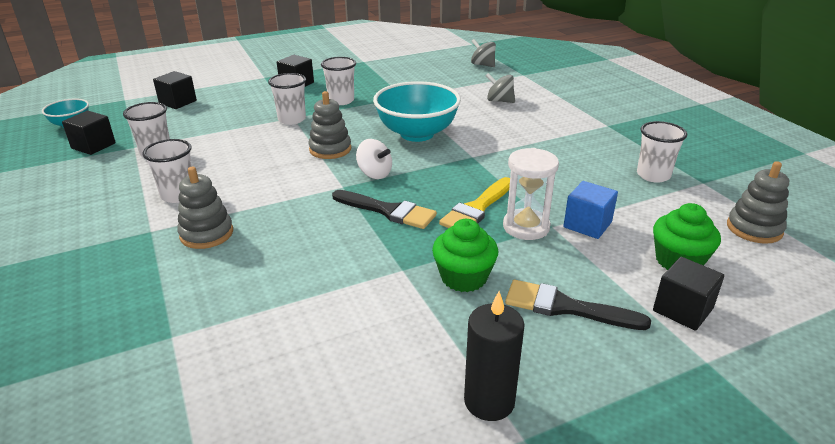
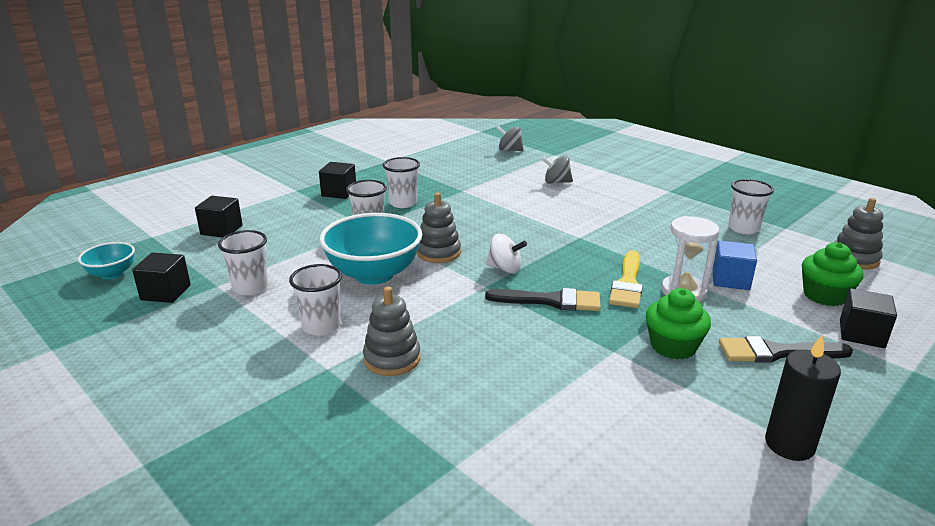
camera: 20 degrees left, 5 degrees down
turquoise bowl [373,81,461,142] -> turquoise bowl moved to [320,213,422,285]

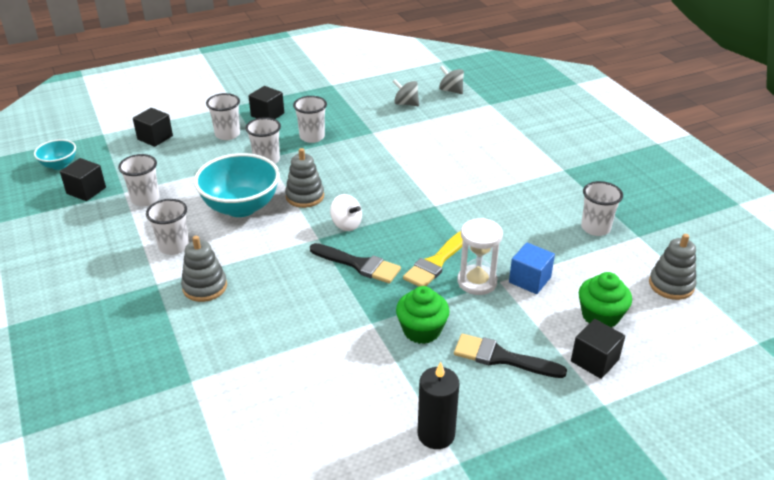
camera: 20 degrees right, 10 degrees up
grey spinning top [541,155,573,184] -> grey spinning top moved to [393,79,419,106]
none -> white cup [206,93,240,140]

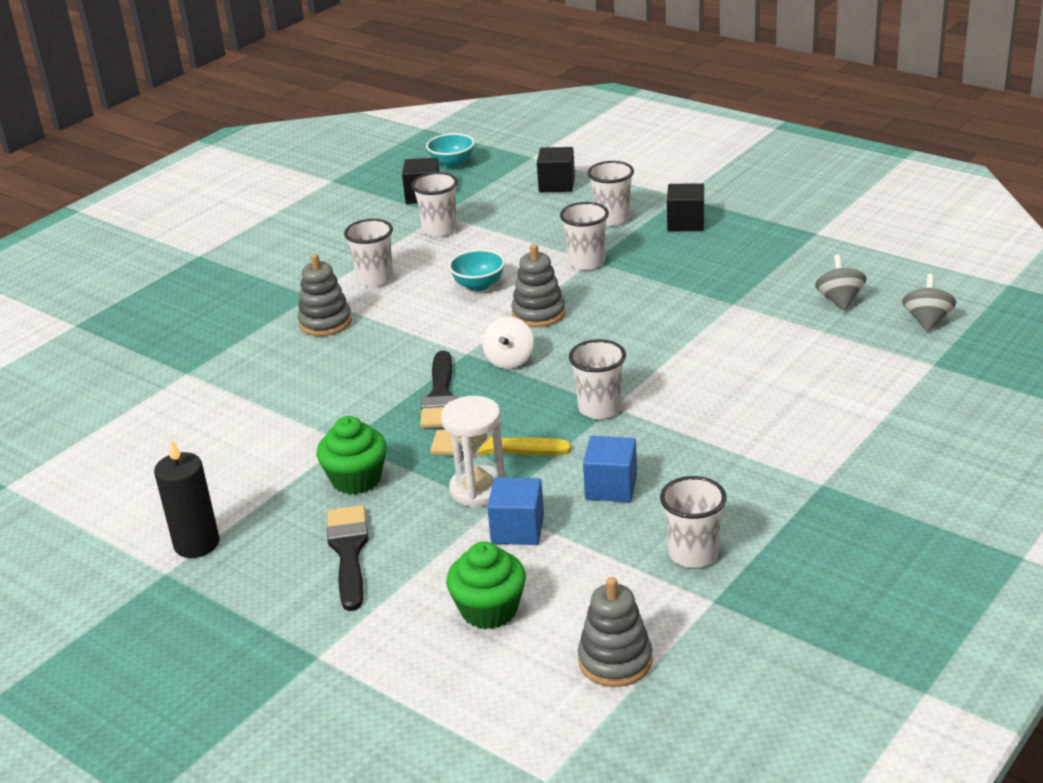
camera: 65 degrees right, 5 degrees down
turquoise bowl [194,153,280,217] -> turquoise bowl [448,249,505,291], size x0.52
white cup [293,96,327,143] -> white cup moved to [569,339,626,419]
black cube [571,319,625,379] -> none
none -> blue cube [583,436,637,502]

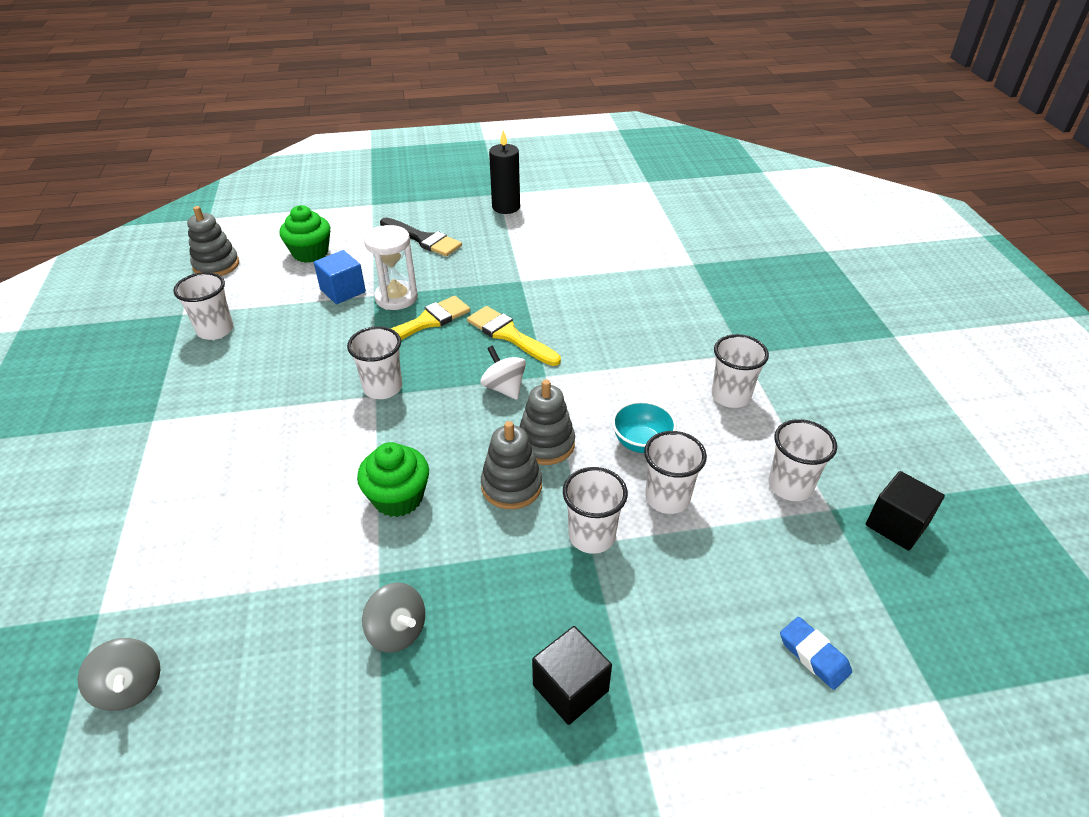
camera: 130 degrees right, 10 degrees up
grey stacking toy [297,254,352,336] -> grey stacking toy moved to [481,421,542,509]
green cupcake [317,416,387,494] -> green cupcake moved to [357,442,429,517]
black brush [420,350,457,428] -> yellow brush [467,306,561,366]
turquoise bowl [426,133,475,168] -> none
black cube [537,147,575,192] -> blue eraser [780,617,852,690]
blue cube [583,436,637,502] -> none
white cup [587,161,634,226] -> white cup moved to [644,431,707,514]
grey spinning top [815,255,867,311] -> grey spinning top moved to [362,582,425,653]

